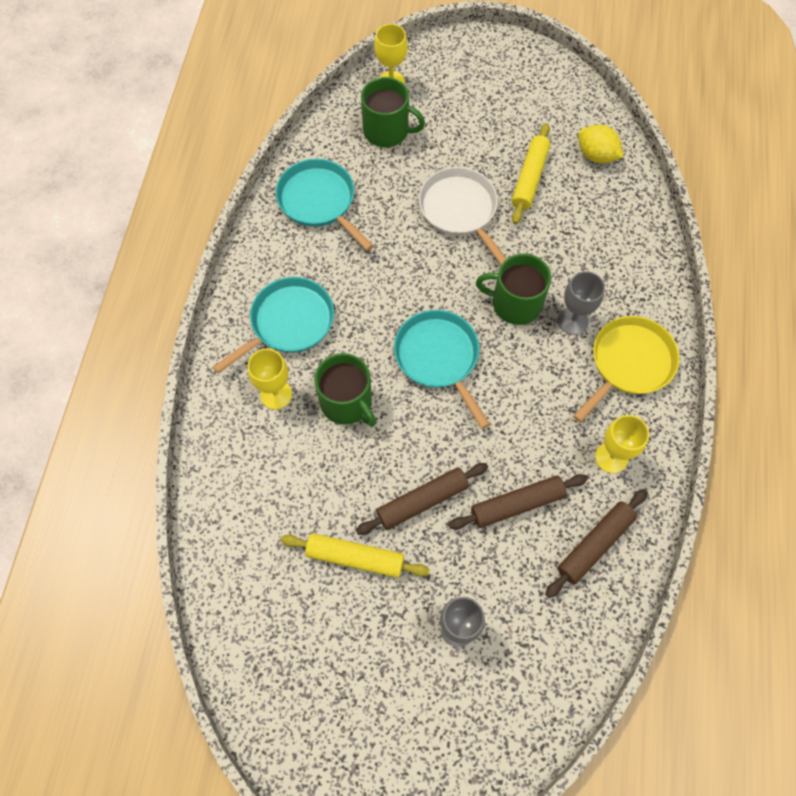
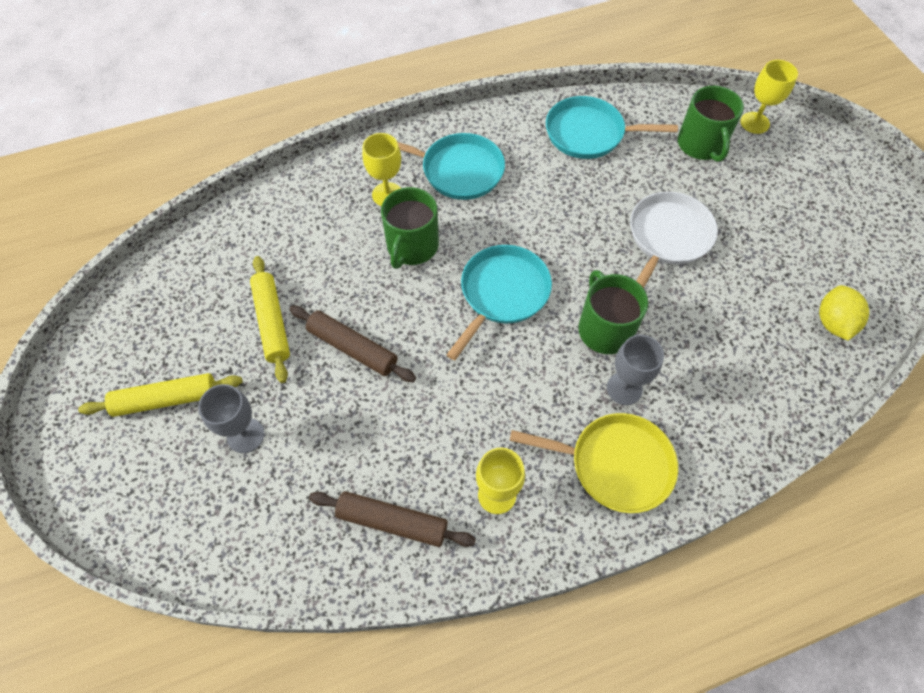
camera: 60 degrees right, 5 degrees down
turquoise pan [276,159,374,251] -> turquoise pan turned 105 degrees counterclockwise [546,96,678,159]
brown rolling pin [449,474,588,530] -> none
yellow rolling pin [512,123,550,224] -> yellow rolling pin moved to [78,373,243,417]

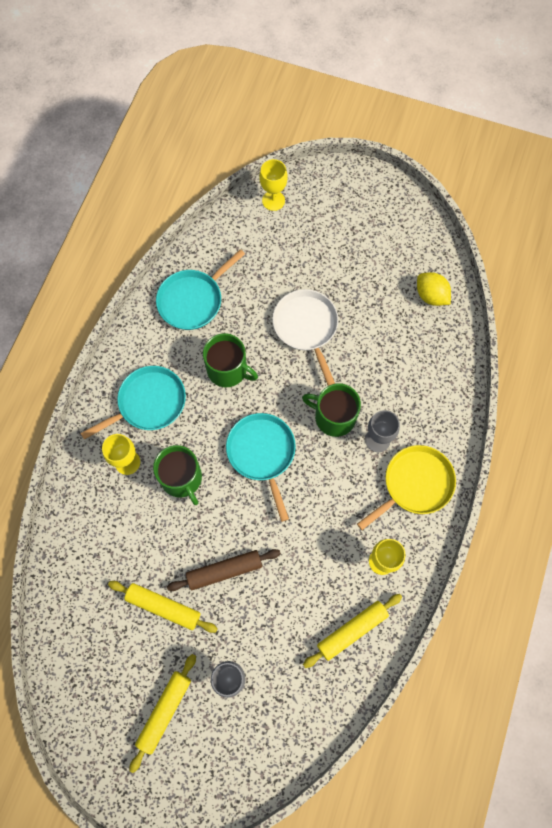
camera: 50 degrees left, 10 degrees up
brown rolling pin [309,491,476,547] -> yellow rolling pin [303,594,402,668]
green mug [678,86,744,162] -> green mug moved to [203,333,258,387]

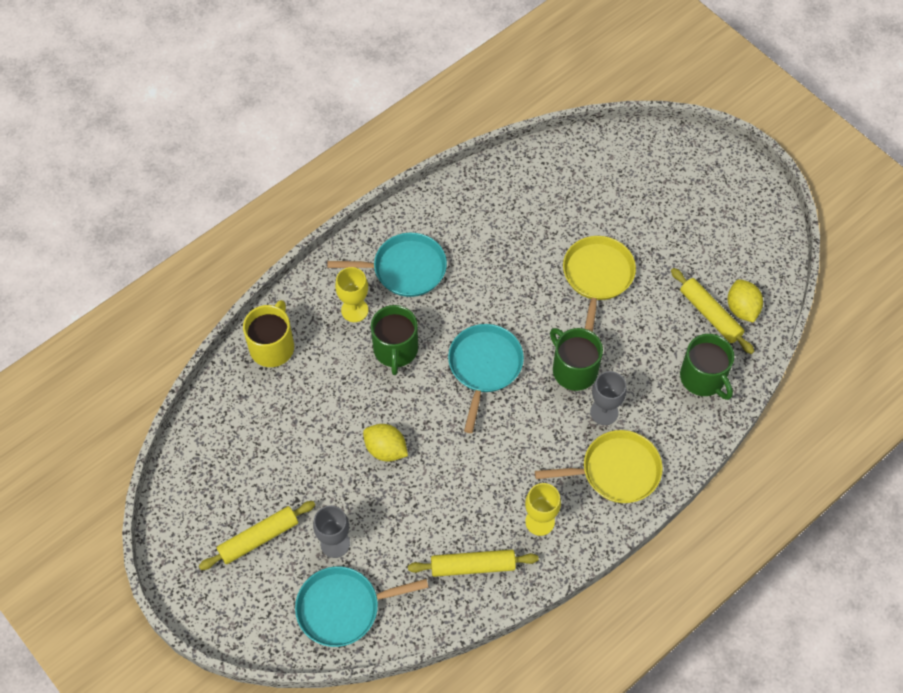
camera: 30 degrees right, 10 degrees down
yellow rolling pin [108,581,218,633] -> yellow rolling pin moved to [671,268,754,354]
turquoise pan [156,249,245,330] -> turquoise pan moved to [295,566,429,647]
brown rolling pin [167,549,281,591] -> yellow lemon [363,424,408,462]
green mug [203,333,258,387] -> green mug moved to [680,334,734,400]
yellow goblet [259,159,288,211] -> none
white pan [272,289,339,386] -> yellow pan [563,236,636,332]
none -> yellow mug [243,300,294,367]

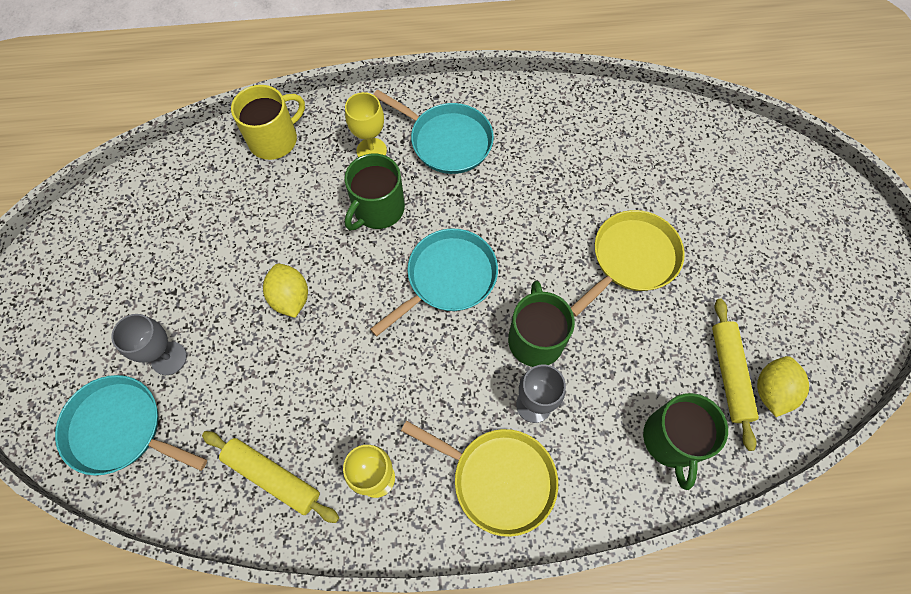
camera: 35 degrees right, 5 degrees up
yellow rolling pin [199,501,315,570] -> none

